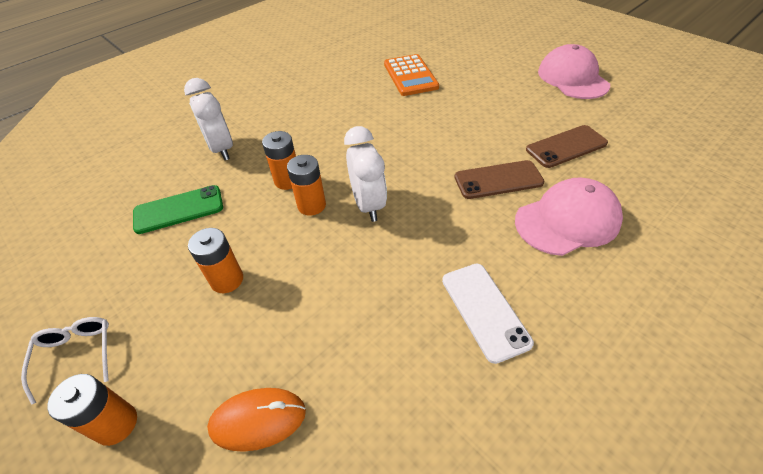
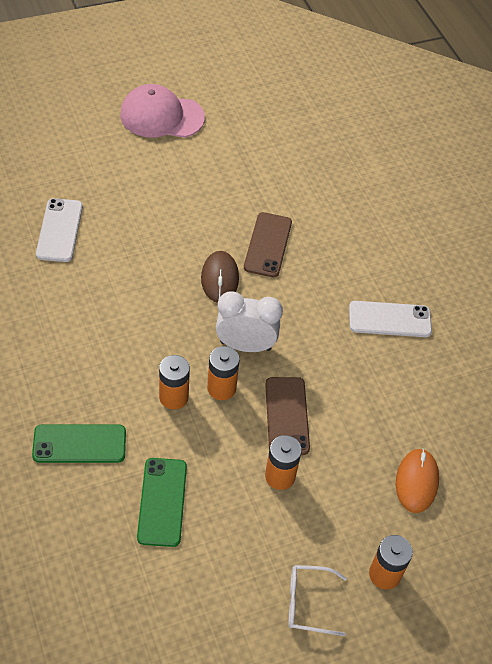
camera: 75 degrees left, 5 degrees up
white clock [184,78,233,160] -> green phone [32,424,126,463]
orange calculator [384,54,439,96] -> white phone [36,198,83,262]
pink cap [515,177,623,256] -> none
brown phone [526,125,608,168] -> brown phone moved to [265,377,310,455]
none -> brown mouse [201,251,239,303]

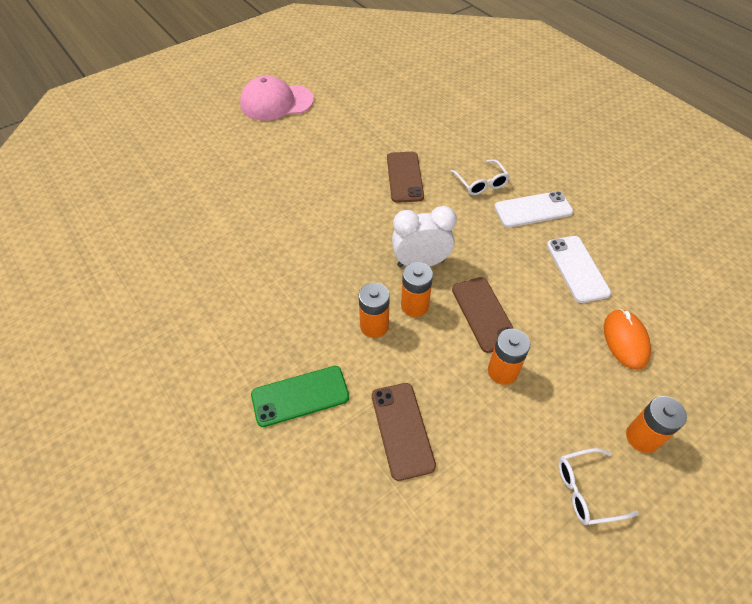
camera: 10 degrees left, 0 degrees up
white phone [36,198,83,262] -> white phone moved to [547,236,611,303]
green phone [137,458,187,547] -> brown phone [372,383,436,481]
brown mouse [201,251,239,303] -> none
none -> white glasses [450,159,510,195]

